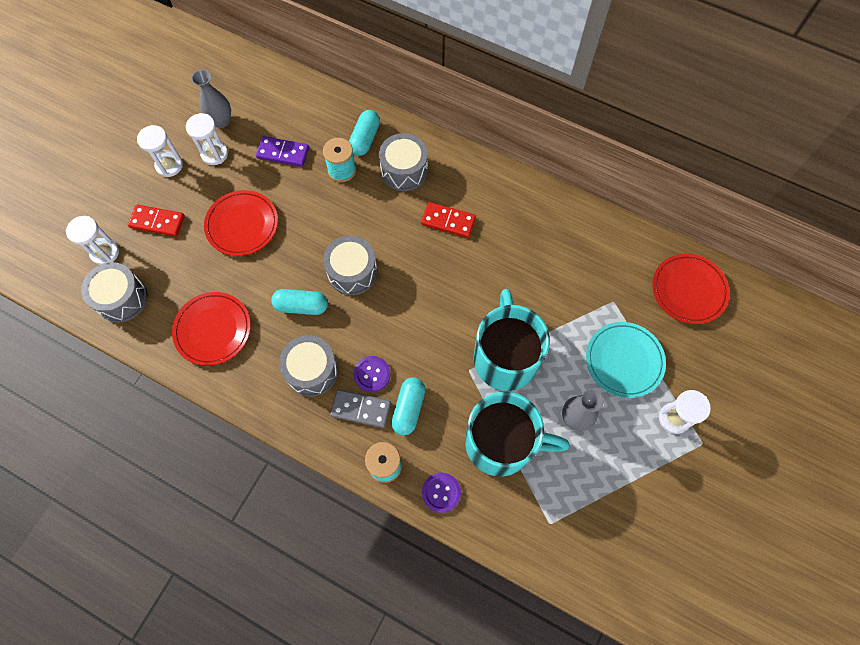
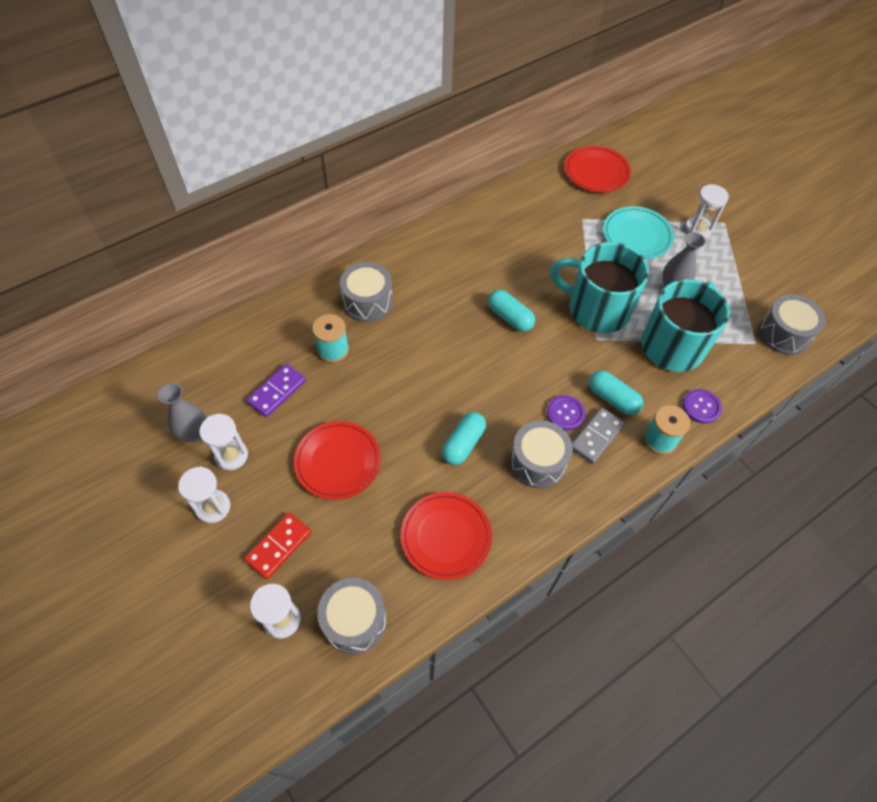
camera: 65 degrees left, 10 degrees down
grey drum [323,236,377,295] -> grey drum moved to [759,294,826,355]
turquoise capsule [349,110,380,156] -> turquoise capsule moved to [488,290,535,332]
red domino [421,202,476,238] -> none

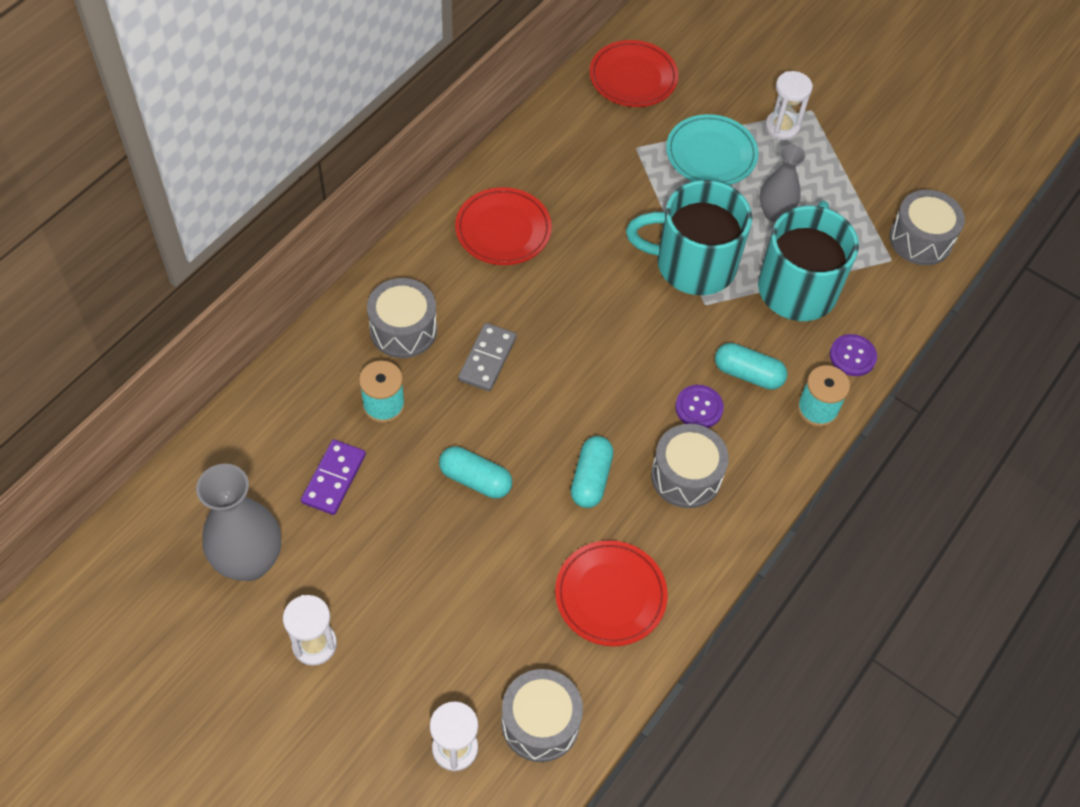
camera: 20 degrees left, 0 degrees up
grey vase [158,383,206,443] -> grey vase [196,464,281,581], size x1.60
white hourglass [199,414,248,470] -> none
red domino [244,513,311,579] -> none
red plate [294,421,381,500] -> red plate moved to [455,187,552,265]
turquoise capsule [488,290,535,332] -> turquoise capsule moved to [439,446,512,499]
grey domino [572,407,625,464] -> grey domino moved to [458,323,517,391]

